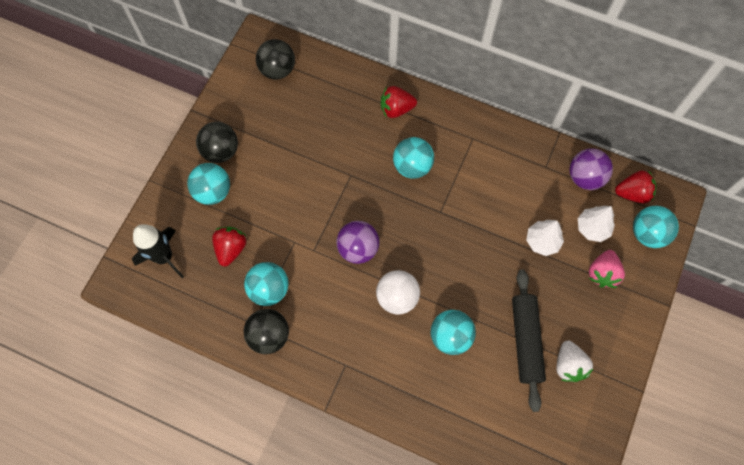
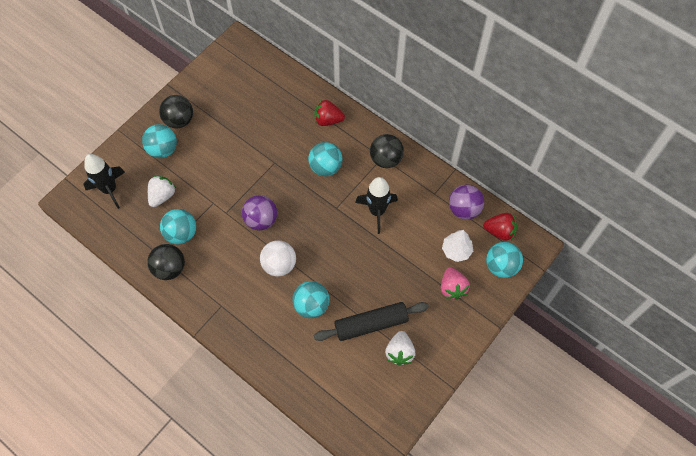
camera: 15 degrees right, 5 degrees down
red strawberry [212,227,246,267] -> white strawberry [148,175,176,207]
black ball [256,39,295,80] -> black ball moved to [370,134,404,168]
black rolling pin [512,269,546,412] -> black rolling pin turned 60 degrees clockwise [314,302,429,341]
white tree [526,220,564,256] -> none
pink strawberry [589,250,625,288] -> pink strawberry turned 45 degrees counterclockwise [441,267,470,300]
none -> black rocket [355,177,398,234]

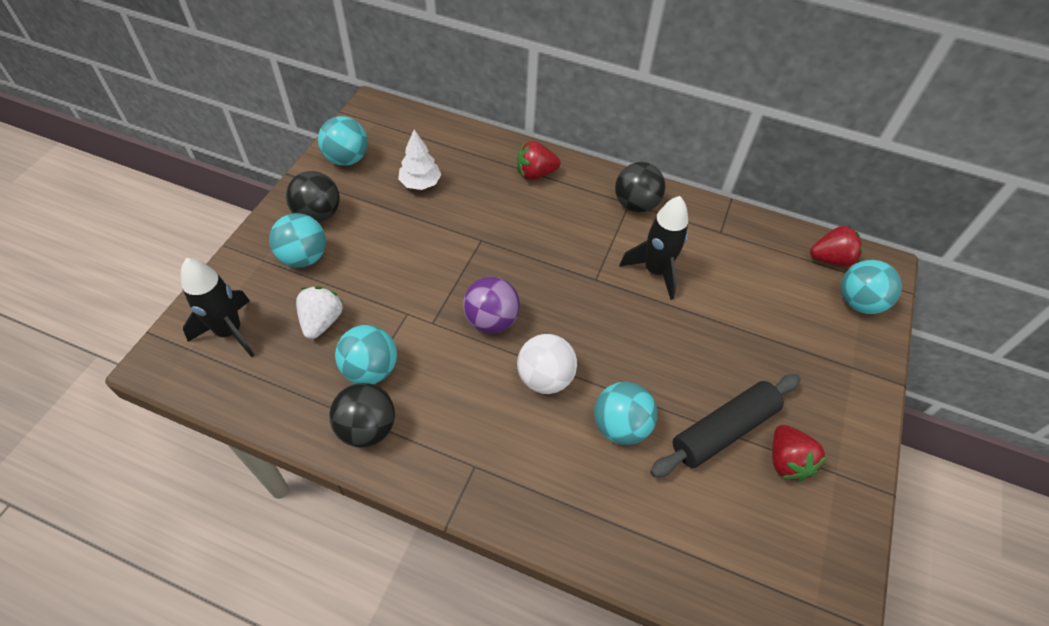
camera: 20 degrees left, 10 degrees down
turquoise ball [308,142,343,176] -> turquoise ball moved to [318,116,368,166]
white strawberry [385,331,415,366] -> red strawberry [772,425,827,482]
pink strawberry [441,267,470,300] -> none
white tree [442,230,473,262] -> white tree moved to [398,130,441,190]
purple ball [449,184,484,220] -> none

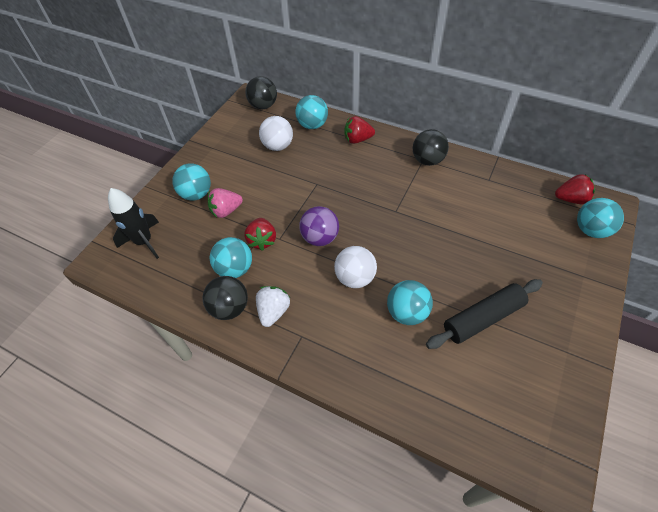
camera: 10 degrees right, 0 degrees up
black ball [286,171,340,223] -> black ball moved to [245,76,277,109]
white strawberry [296,286,343,339] -> white strawberry moved to [256,286,290,327]
turquoise ball [318,116,368,166] -> turquoise ball moved to [296,95,328,129]
white tree [398,130,441,190] -> white ball [259,116,293,151]
black rocket [619,196,688,300] -> none
red strawberry [772,425,827,482] -> red strawberry moved to [244,218,276,251]
none -> pink strawberry [208,188,243,218]

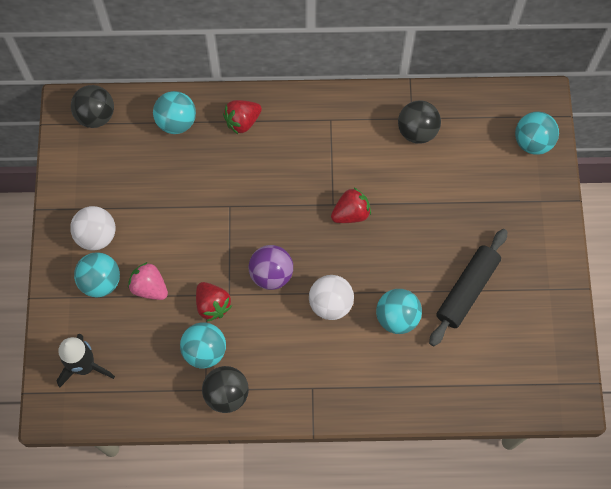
camera: 30 degrees left, 15 degrees up
pink strawberry [208,188,243,218] -> pink strawberry turned 90 degrees clockwise [128,262,168,300]
white strawberry [256,286,290,327] -> none
white ball [259,116,293,151] -> white ball moved to [70,206,115,251]
black ball [413,129,449,166] -> black ball moved to [398,101,441,144]
red strawberry [555,174,595,204] -> red strawberry moved to [331,187,371,223]

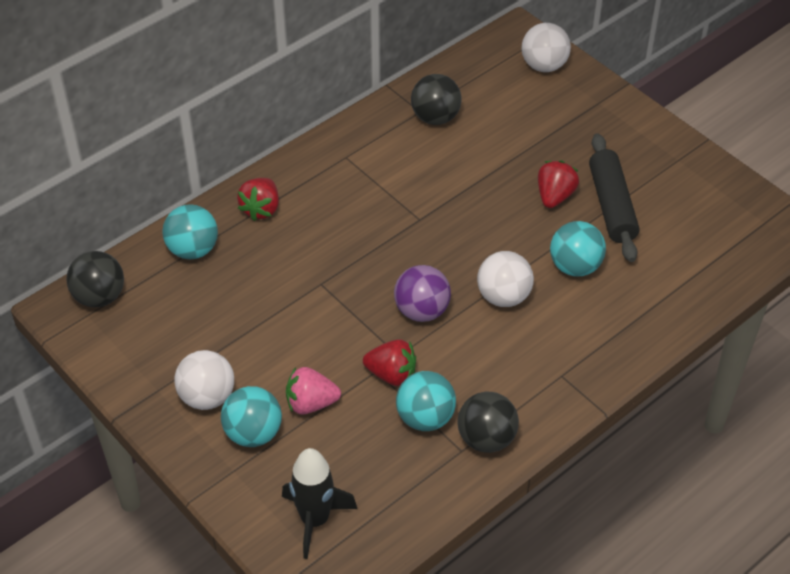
camera: 40 degrees left, 20 degrees down
red strawberry [331,187,371,223] -> red strawberry moved to [538,161,579,208]
turquoise ball [515,112,559,155] -> white ball [522,23,571,72]

